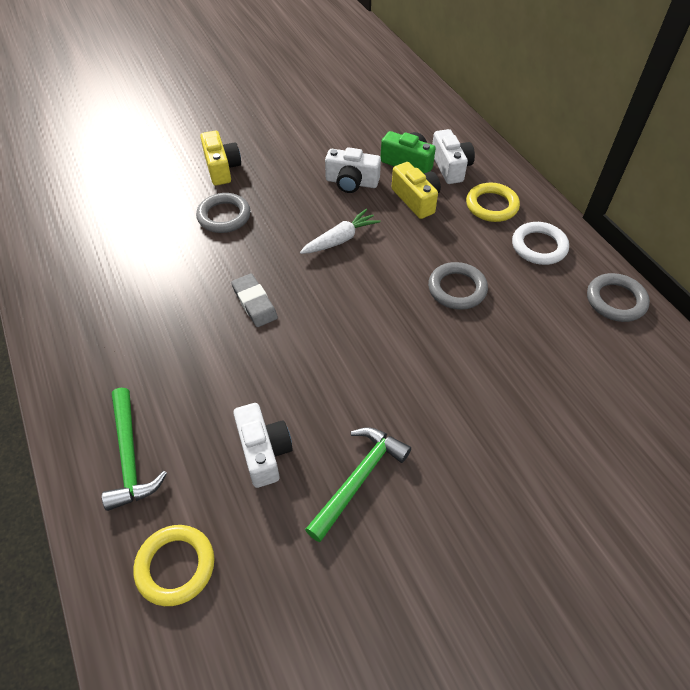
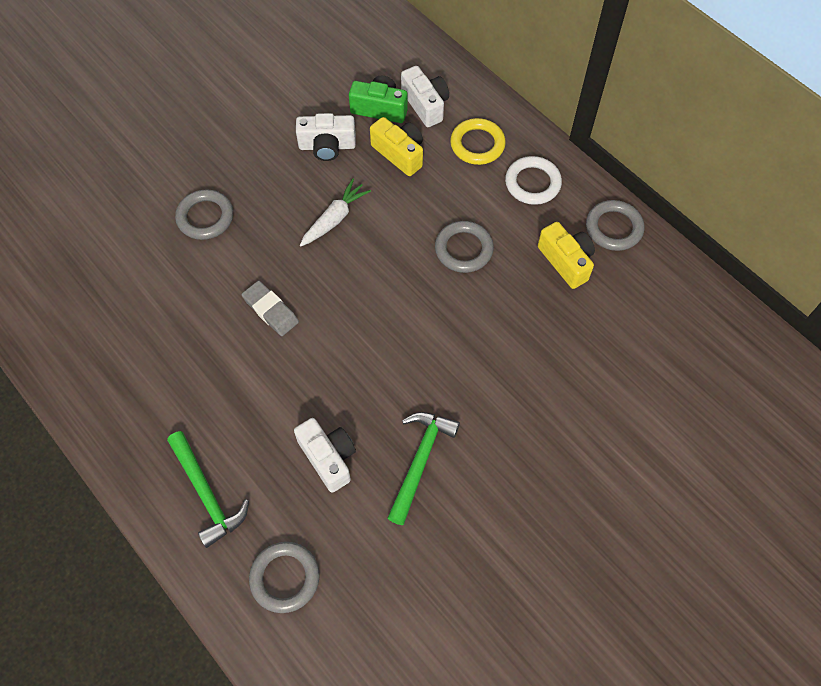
camera: 15 degrees left, 10 degrees up
yellow ring [133,525,214,606] -> grey ring [249,542,320,613]
yellow camera [200,131,241,186] -> yellow camera moved to [538,222,595,289]

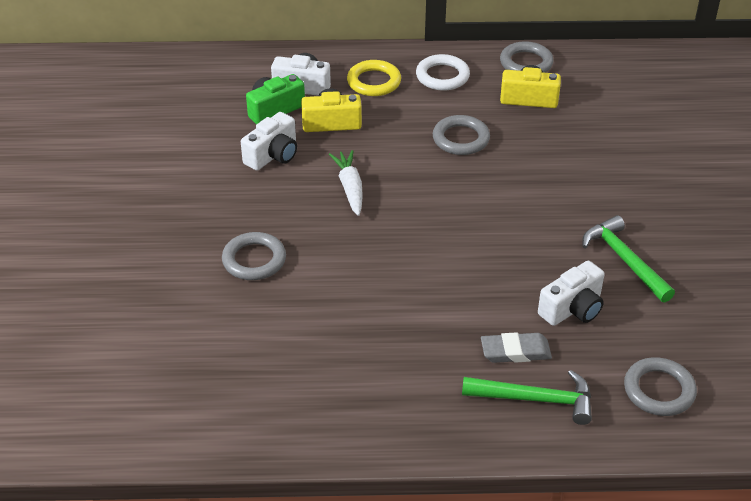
camera: 50 degrees left, 20 degrees down
grey eraser [242,281,299,336] -> grey eraser moved to [481,332,552,363]
white camera [294,418,356,493] -> white camera turned 135 degrees clockwise [538,261,605,326]

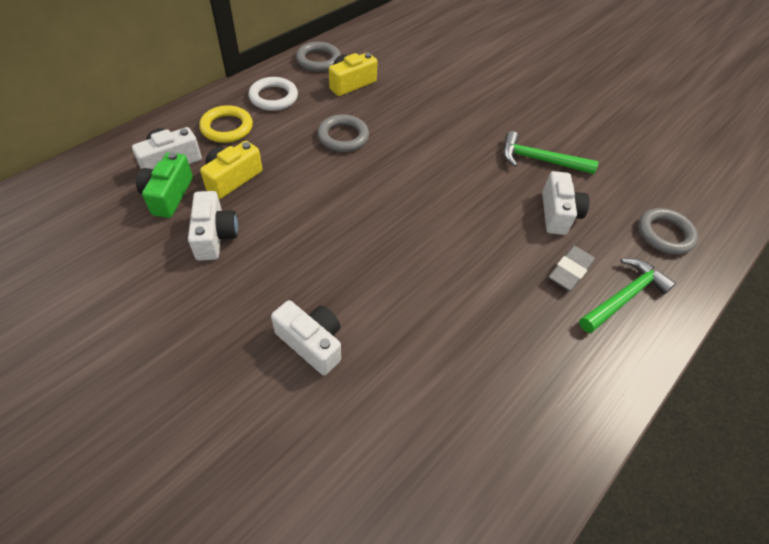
camera: 50 degrees left, 10 degrees up
grey ring [222,232,286,280] -> white camera [271,300,341,375]
white carrot [329,150,363,216] -> none

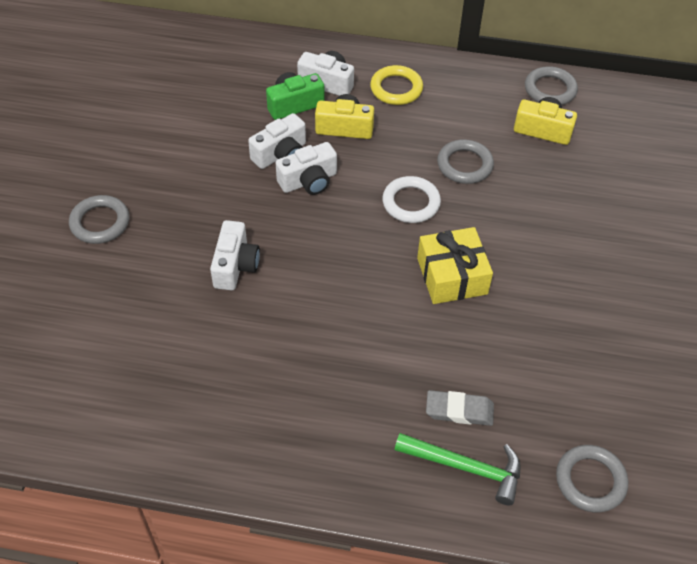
camera: 60 degrees right, 0 degrees up
white ring [248,77,298,111] -> white ring moved to [382,176,441,223]
green hammer [503,131,598,174] -> none
white camera [542,171,589,235] -> white camera moved to [276,142,337,195]
none -> grey ring [69,195,129,244]
none -> yellow gift [417,227,493,304]

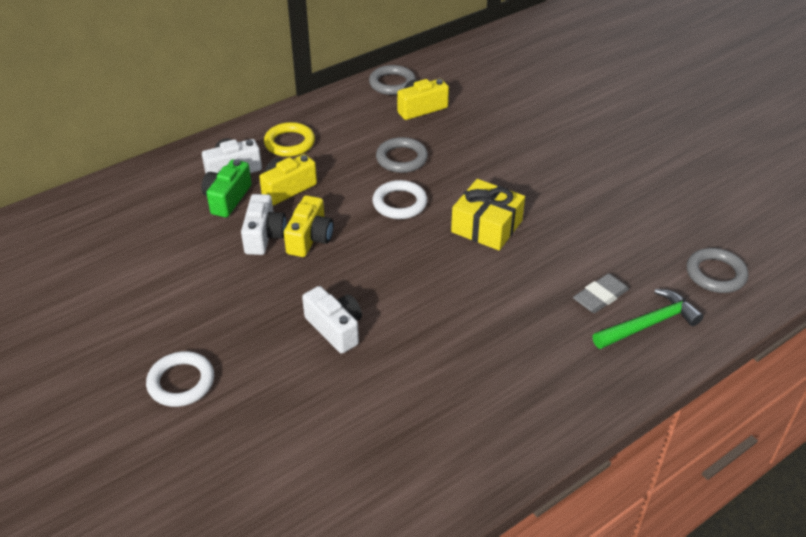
camera: 45 degrees left, 10 degrees down
grey ring [69,195,129,244] -> white ring [146,351,214,407]
white camera [276,142,337,195] -> yellow camera [284,195,334,257]

